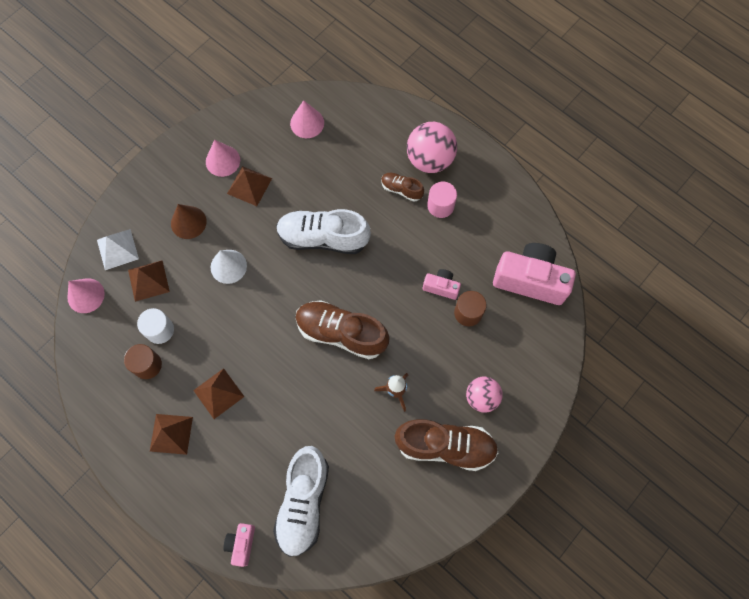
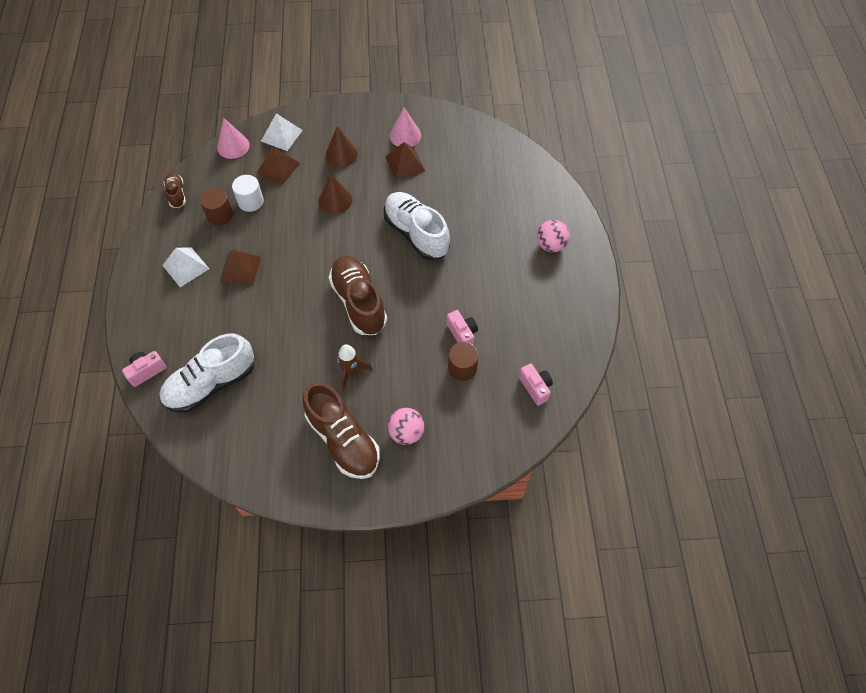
camera: 45 degrees right, 10 degrees down
brown pyramid [150,414,193,455] -> white pyramid [162,248,209,287]
white cone [211,250,247,284] -> brown cone [319,173,352,214]
pink cone [290,100,324,138] -> none
brown shoe [381,173,424,202] -> brown shoe moved to [164,172,186,208]
pink ball [407,122,457,173] -> pink ball [537,220,570,253], size x0.65
pink cylinder [427,182,457,218] -> none
pink camera [493,243,576,305] -> pink camera [519,363,553,406], size x0.49

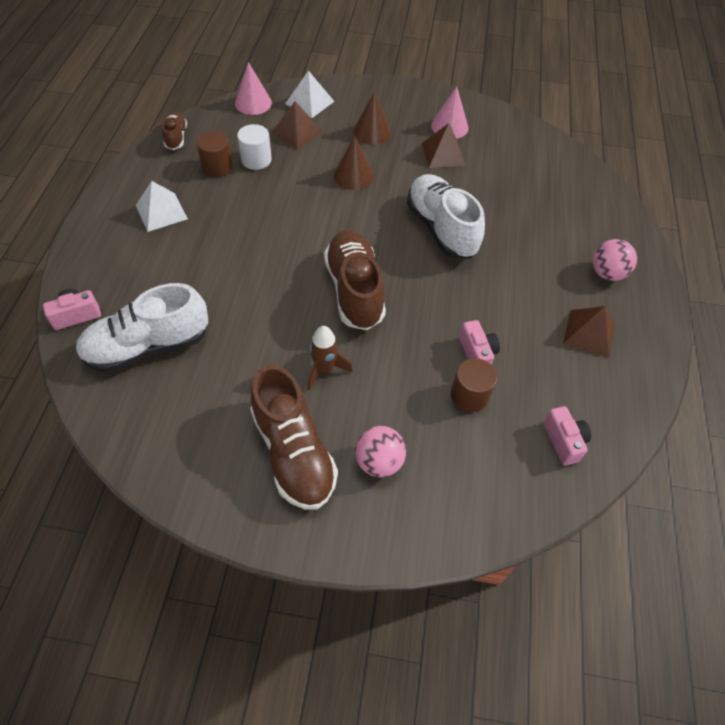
camera: 10 degrees right, 5 degrees down
brown pyramid [220,250,261,285] -> brown pyramid moved to [563,306,615,358]

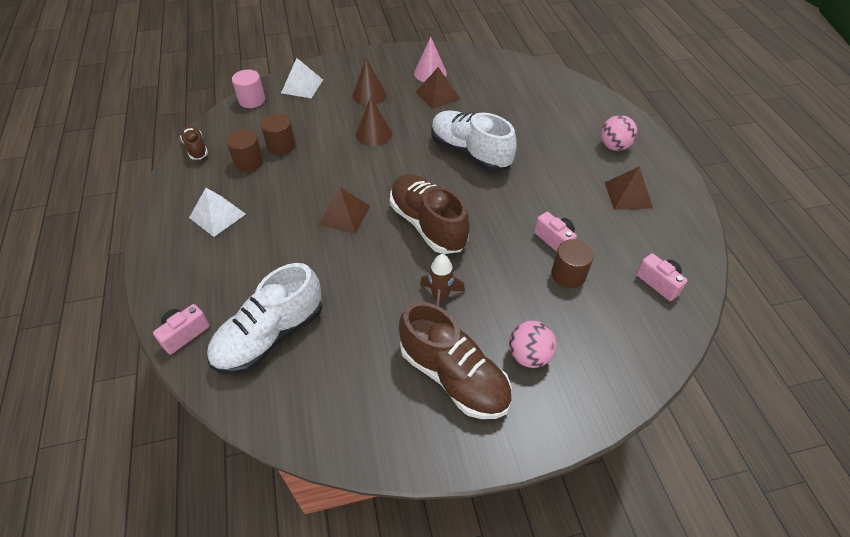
camera: 20 degrees left, 5 degrees down
pink cone [235,62,272,115] -> pink cylinder [232,69,265,108]
white cylinder [237,124,272,170] -> brown cylinder [261,113,296,155]
brown pyramid [271,101,323,150] -> brown pyramid moved to [318,187,370,234]

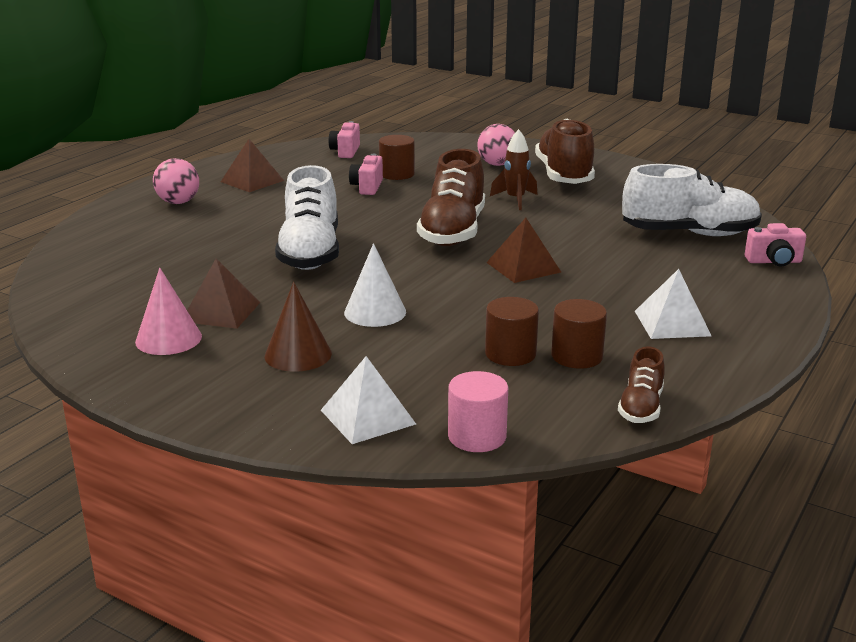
camera: 135 degrees left, 25 degrees down
brown cone [356,97,392,146] -> white cone [344,243,406,327]

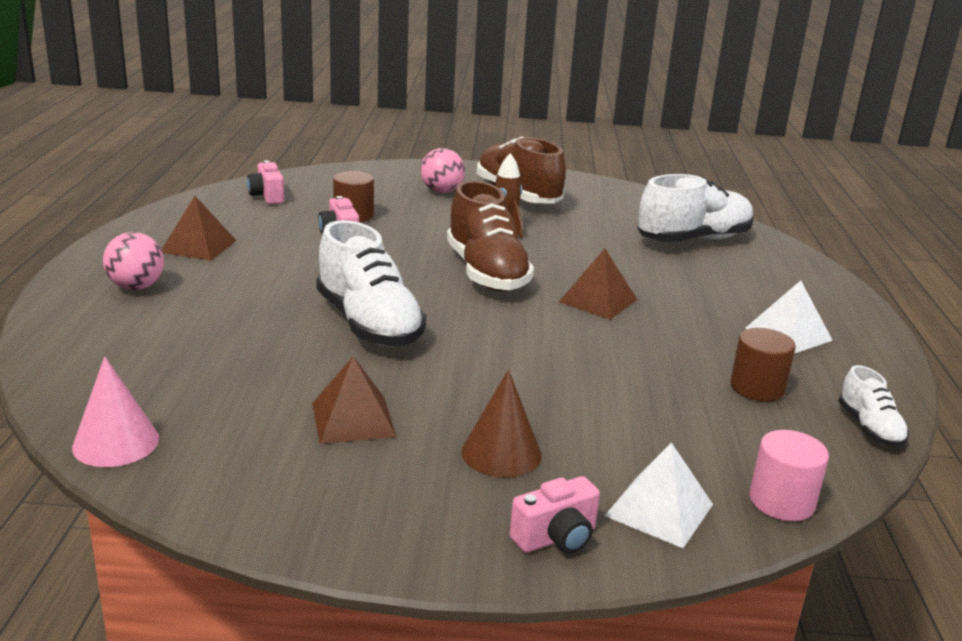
camera: 30 degrees left, 0 degrees up
pink cone [135,268,202,355] -> pink cone moved to [72,356,159,467]
white cone [344,243,406,327] -> none
brown cylinder [485,297,539,366] -> none
brown shoe [618,347,665,423] -> white shoe [838,365,909,447]
pink camera [745,223,806,266] -> pink camera moved to [510,476,600,553]

